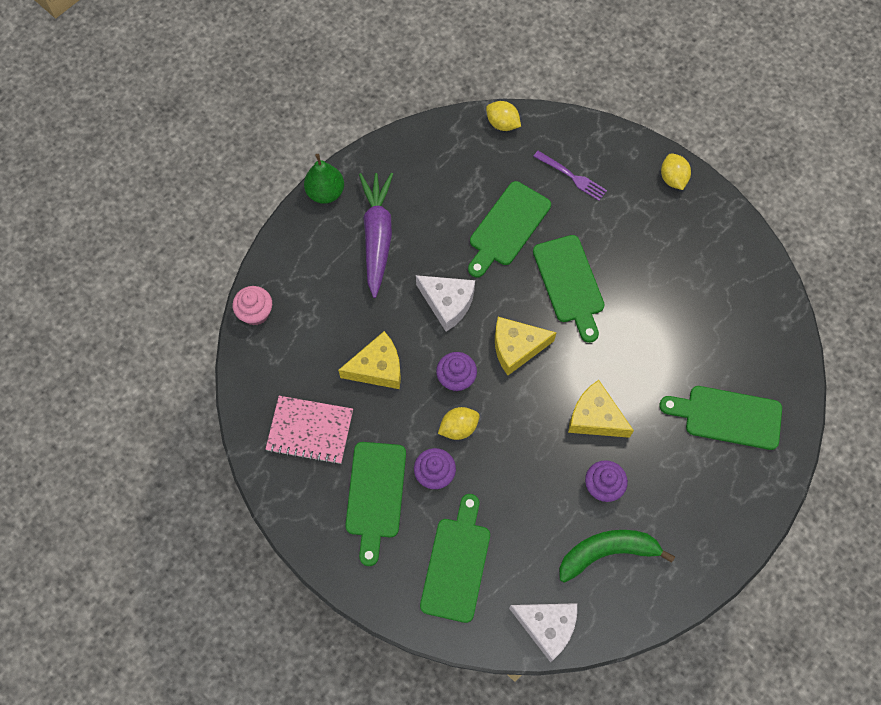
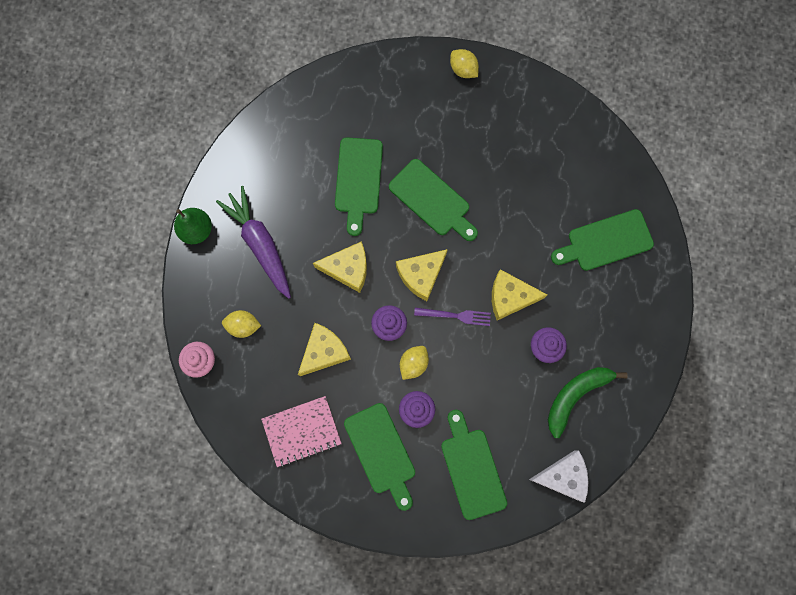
camera: 30 degrees left, 10 degrees up
white cheese [416,275,475,332] -> yellow cheese [313,241,367,293]
yellow lemon [486,101,521,131] -> yellow lemon moved to [222,310,261,338]
purple fork [533,151,607,201] -> purple fork moved to [414,308,491,326]

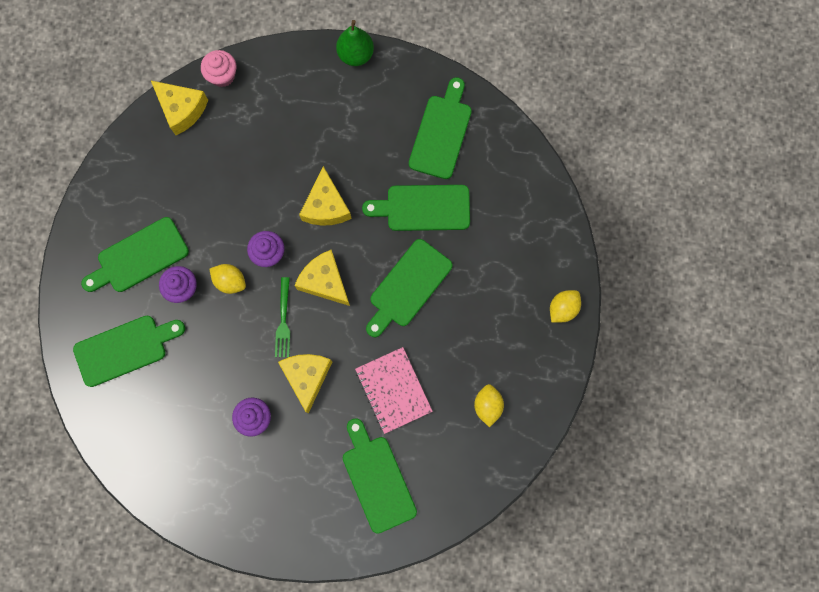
camera: 85 degrees right, 0 degrees up
purple carrot [216,186,291,299] -> none
yellow lemon [222,310,261,338] -> yellow lemon moved to [474,384,504,427]
pink notebook [261,396,342,467] -> pink notebook moved to [355,347,433,434]
yellow cheese [298,323,351,376] -> yellow cheese moved to [151,81,208,135]
purple fork [414,308,491,326] -> green fork [275,277,290,357]
white cheese [529,451,589,503] -> none
green banana [548,367,628,438] -> none
none -> green cutting board [409,77,472,179]

